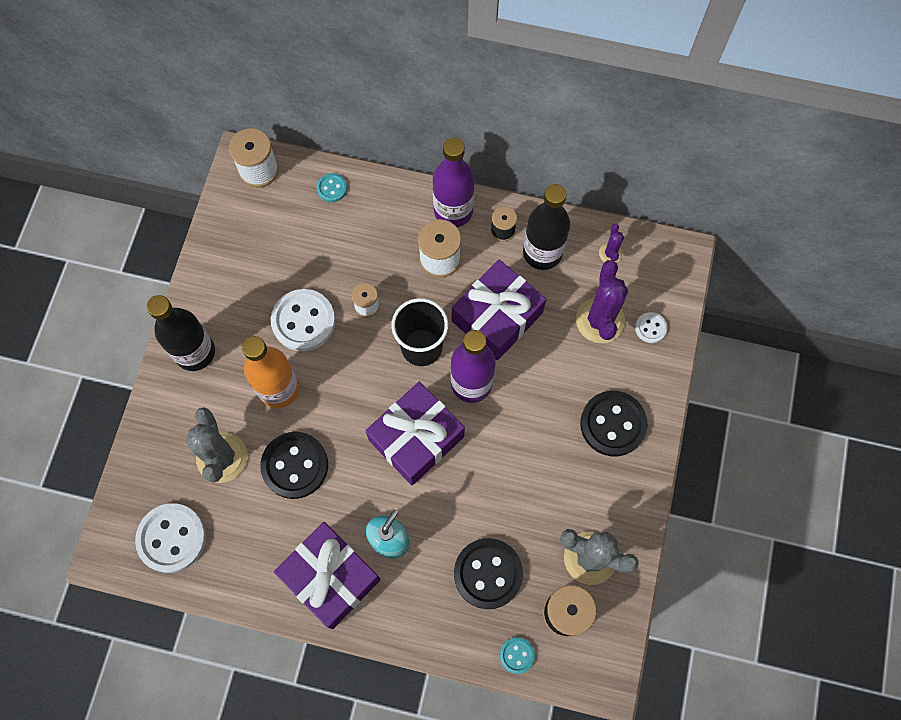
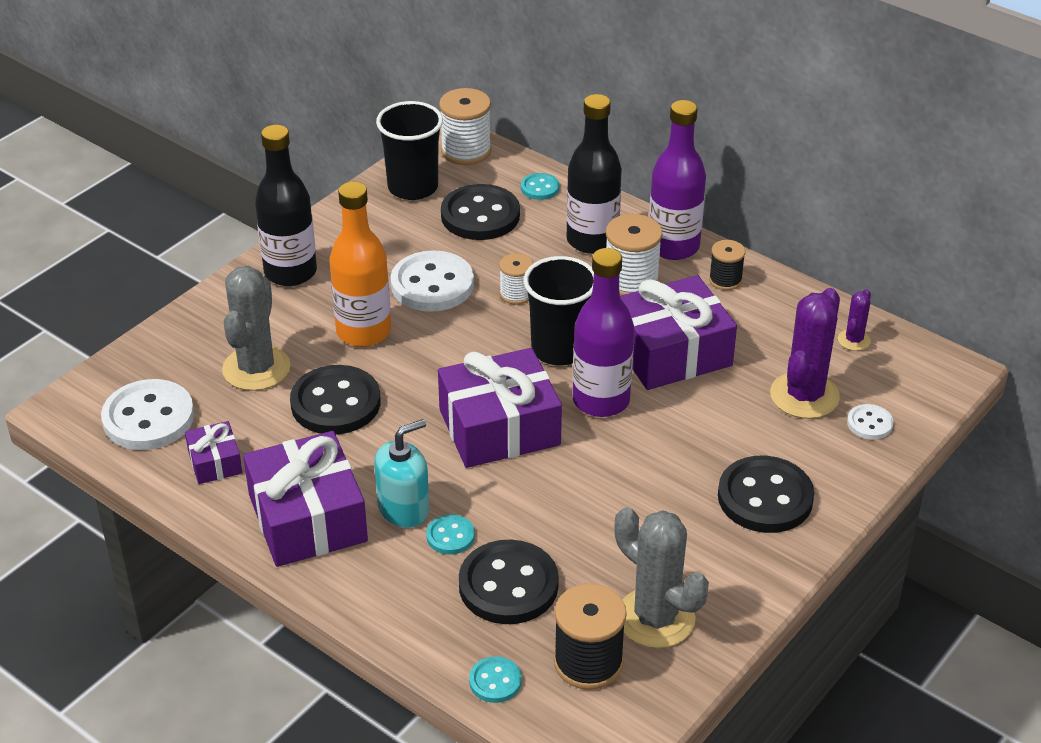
camera: 25 degrees right, 30 degrees down
black bottle [523,184,570,270] -> black bottle moved to [566,94,622,254]
none -> purple gift [185,421,243,484]
none -> black cup [376,101,443,200]
none -> turquoise button [426,514,475,554]
none -> black button [441,184,520,240]

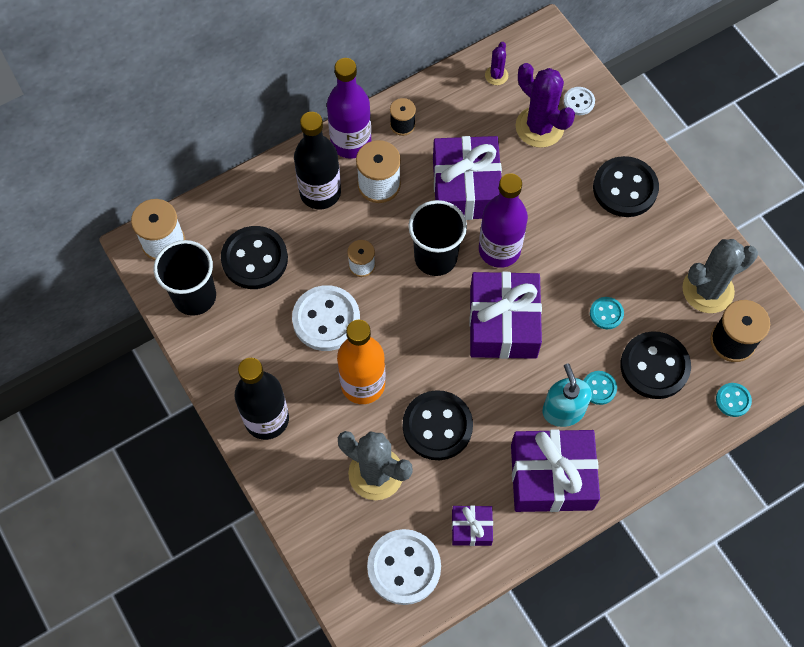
camera: 70 degrees left, 25 degrees up
turquoise button [521,173,559,200] -> turquoise button moved to [590,297,624,329]
purple cactus [838,289,871,351] -> purple cactus turned 60 degrees clockwise [485,42,508,85]

